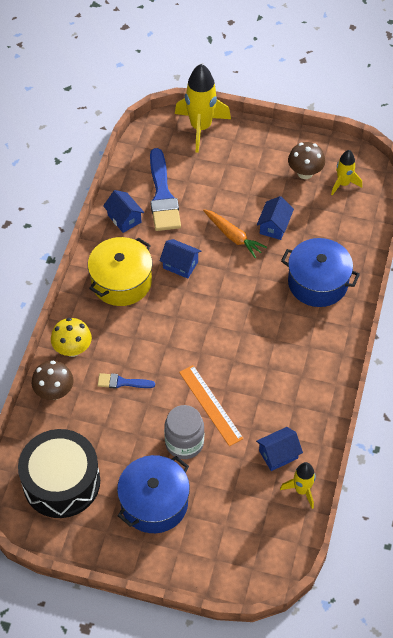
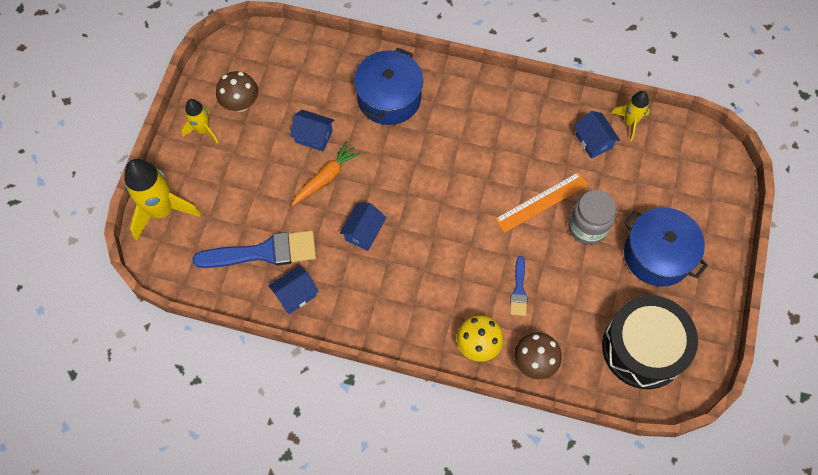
camera: 90 degrees left, 10 degrees up
yellow pot [88,237,152,306] -> none
yellow rocket [331,150,362,195] -> yellow rocket moved to [181,99,219,144]

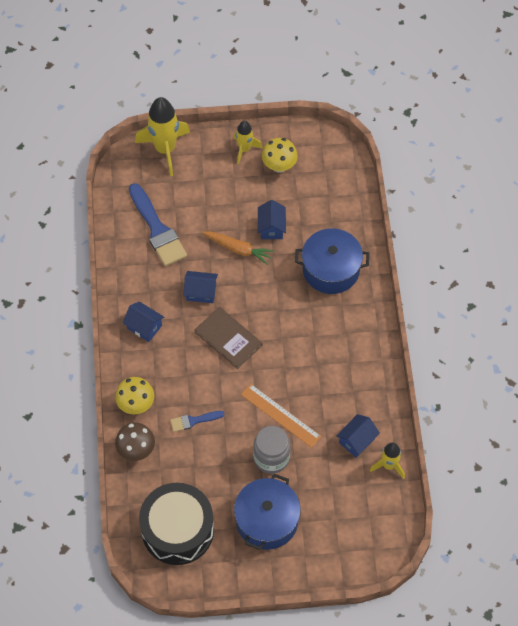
camera: 70 degrees right, 5 degrees down
brown mushroom [216,71,258,112] -> yellow mushroom [262,138,298,173]
blue house [268,265,319,314] -> blue house moved to [122,302,164,342]
none -> brown book [195,307,262,369]

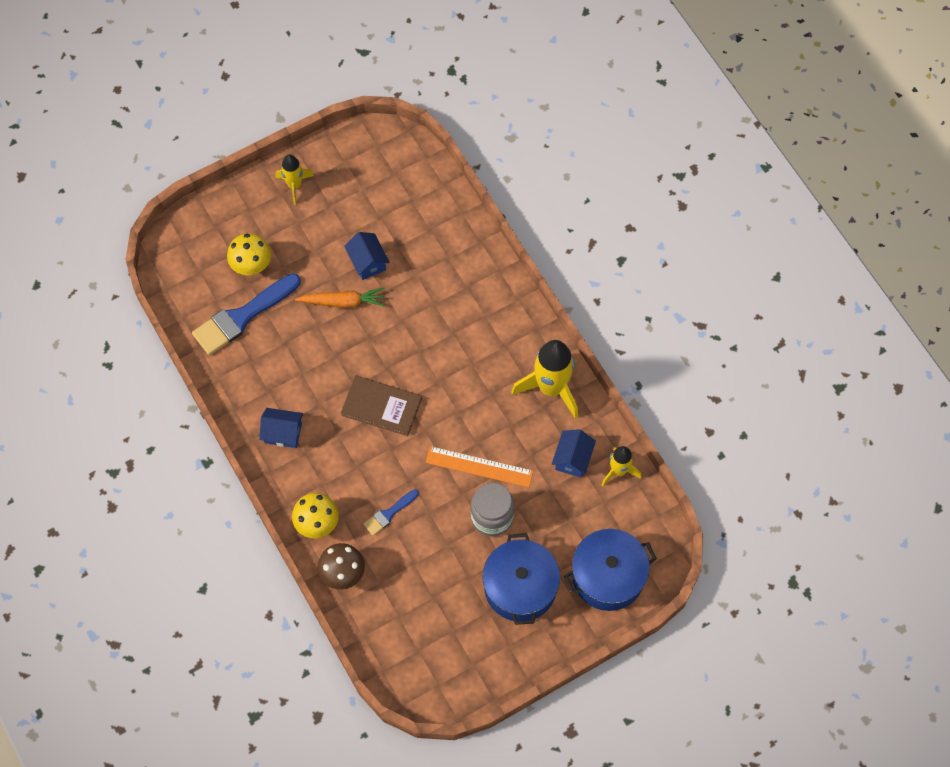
camera: 25 degrees left, 5 degrees up
blue brush [129,183,187,266] -> blue brush turned 105 degrees clockwise [192,273,301,355]
yellow rocket [135,97,190,176] -> yellow rocket moved to [511,340,578,419]
black drum [139,483,214,565] -> none
blue house [183,271,218,303] -> none
yellow mushroom [262,138,298,173] -> yellow mushroom moved to [227,233,271,275]
blue pot [295,228,369,294] -> blue pot moved to [564,529,657,611]

